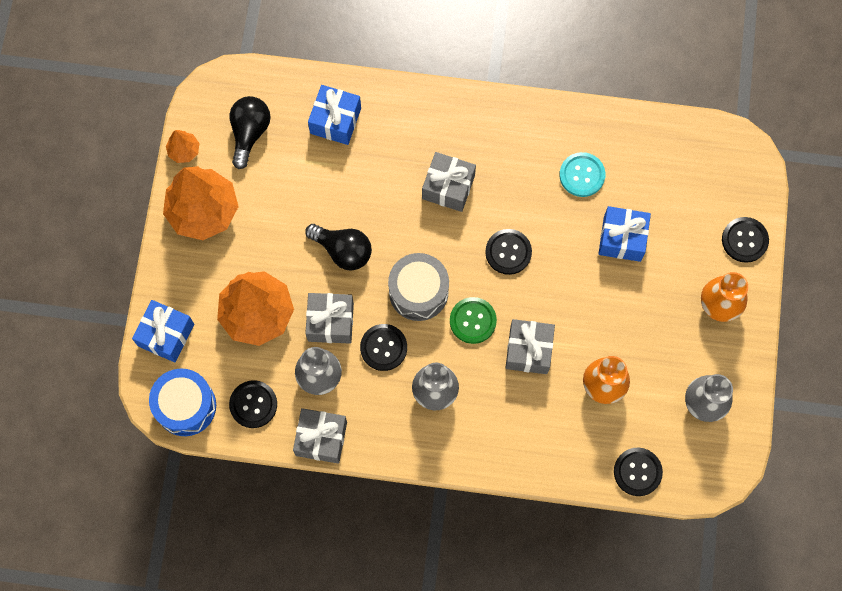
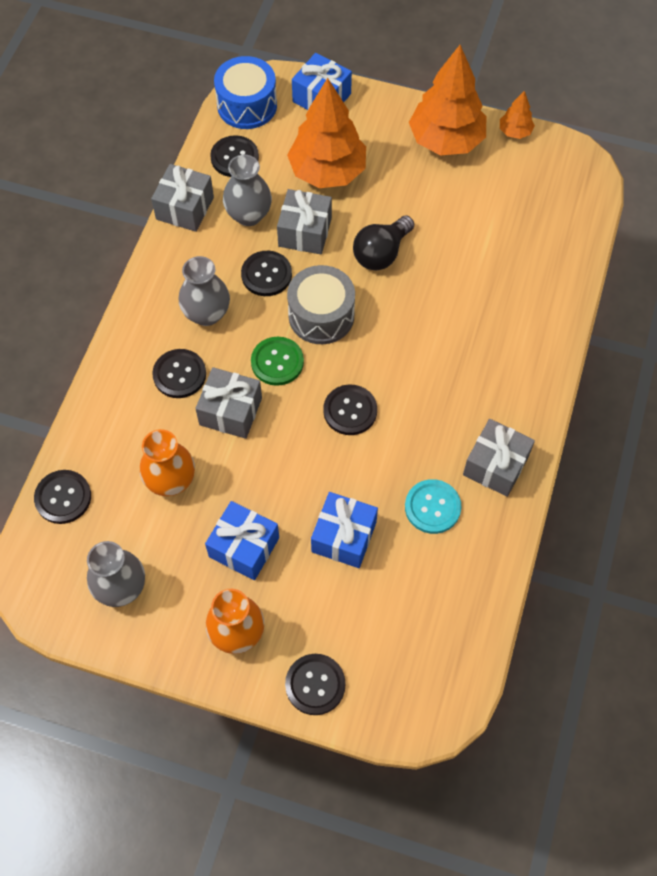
camera: 100 degrees right, 10 degrees down
black light bulb [229,96,271,169] -> none
blue gift [308,85,361,145] -> blue gift moved to [205,501,279,580]
grey gift [422,152,476,212] -> grey gift moved to [463,419,535,497]
none -> black button [152,349,206,398]

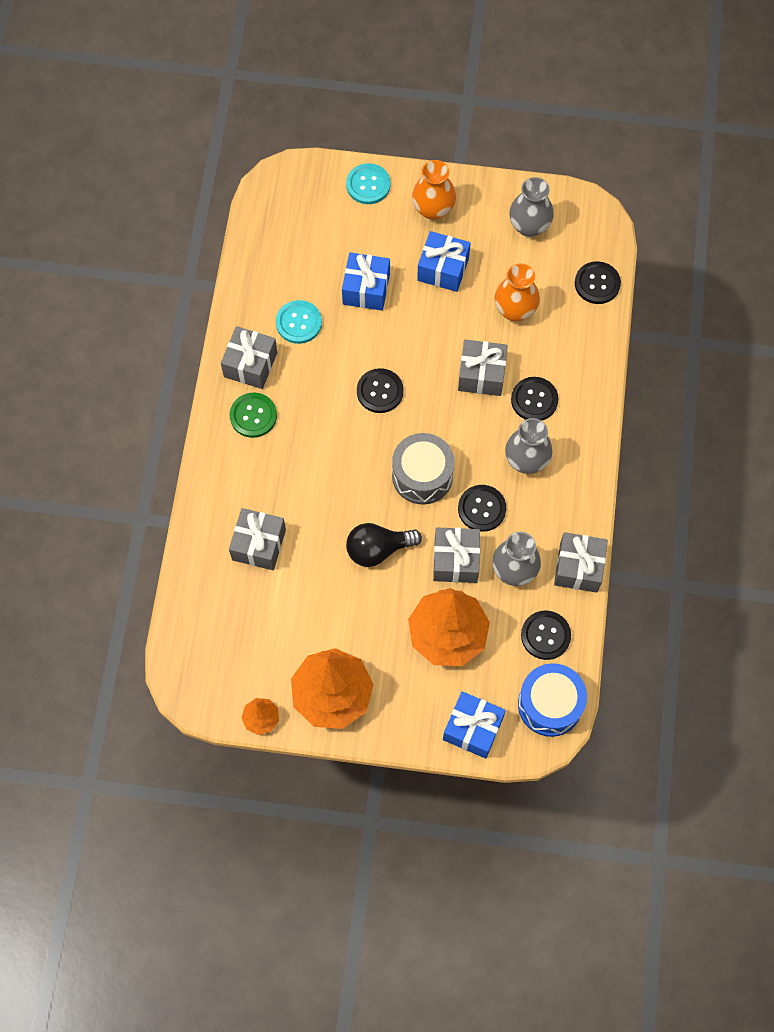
camera: 170 degrees right, 5 degrees up
green button [251,337,304,386] -> green button moved to [230,393,277,438]
black button [285,654,346,715] -> turquoise button [346,163,391,204]
black light bulb [353,216,414,271] -> black light bulb turned 135 degrees counterclockwise [346,523,422,567]
none -> grey gift [229,508,286,570]

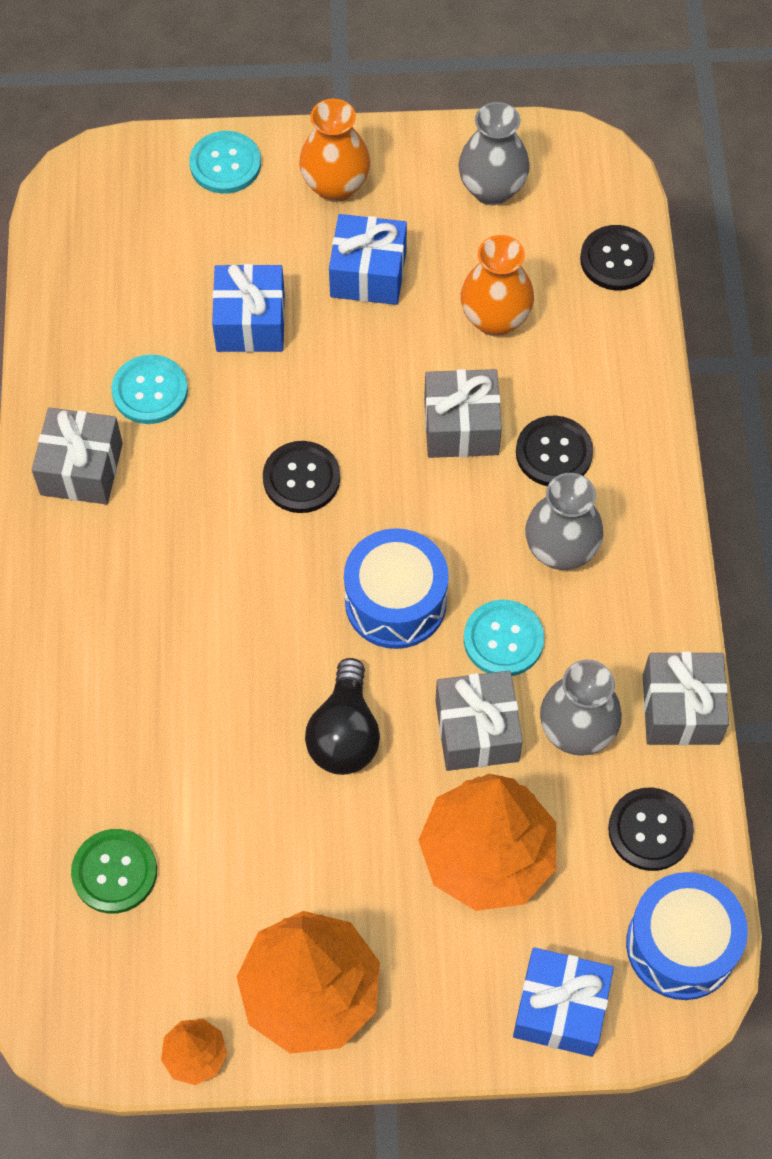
camera: 10 degrees left, 5 degrees down
grey gift [229,508,286,570] -> none
green button [230,393,277,438] -> green button moved to [71,829,157,914]
black light bulb [346,523,422,567] -> black light bulb turned 60 degrees counterclockwise [305,658,380,775]
grey drum [392,433,455,504] -> blue drum [344,528,449,649]
black button [458,485,506,532] -> turquoise button [464,600,544,676]

